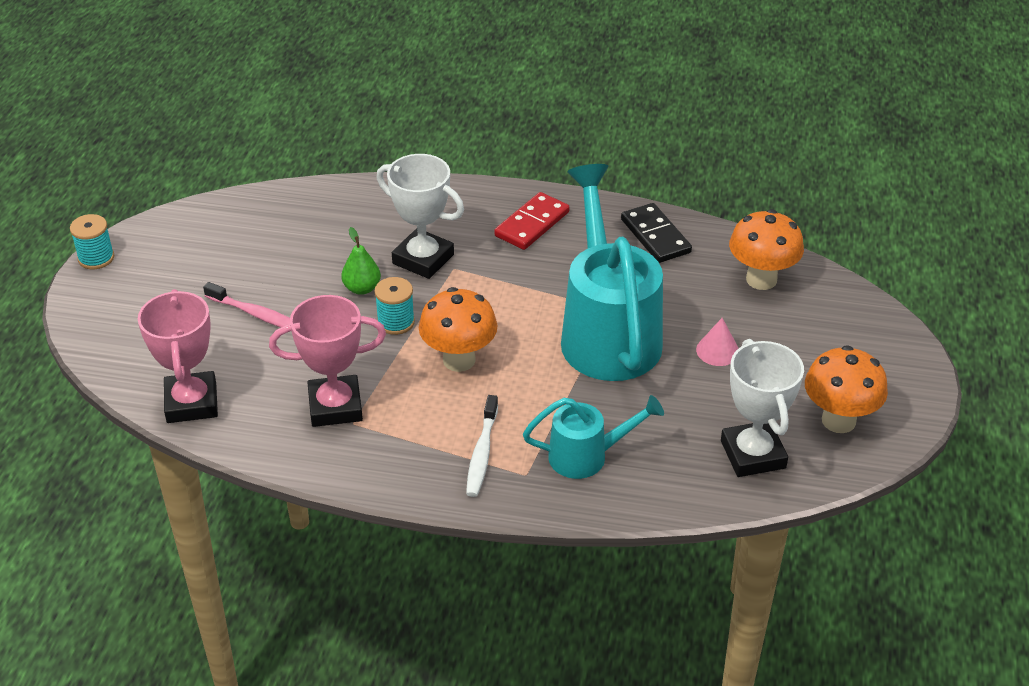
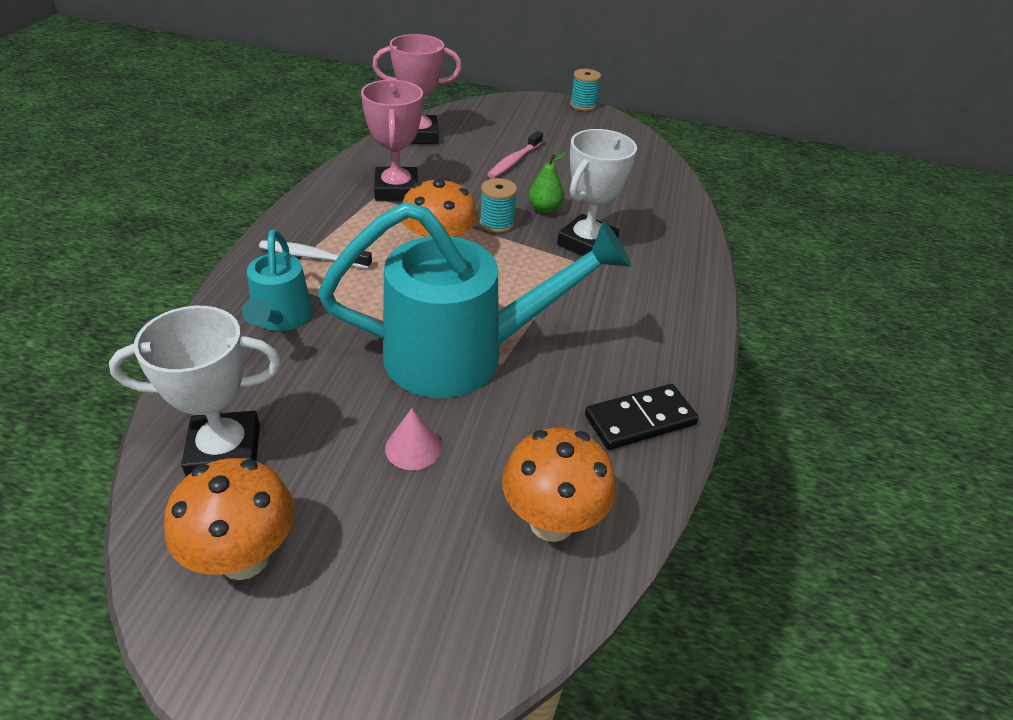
camera: 90 degrees right, 0 degrees up
red domino [494,192,570,250] -> none

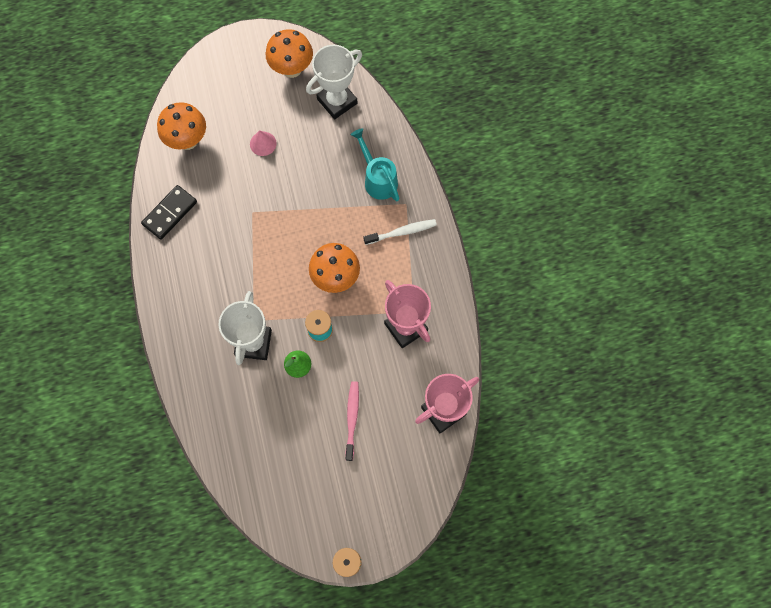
camera: 155 degrees right, 30 degrees up
turquoise watering can [318,202,631,398] -> none

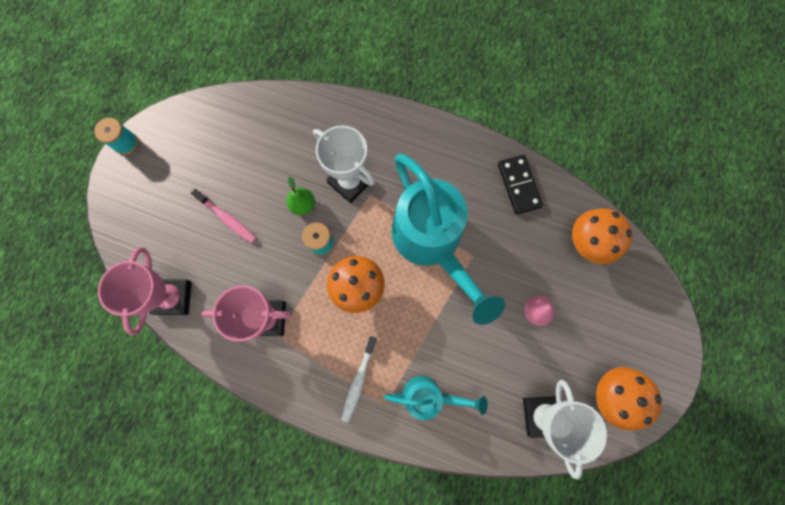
camera: 125 degrees right, 5 degrees up
none -> turquoise watering can [391,154,505,325]

